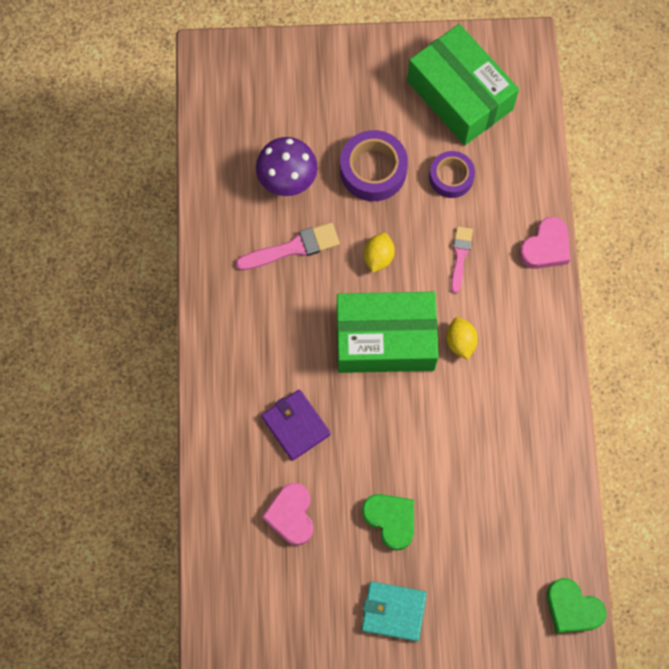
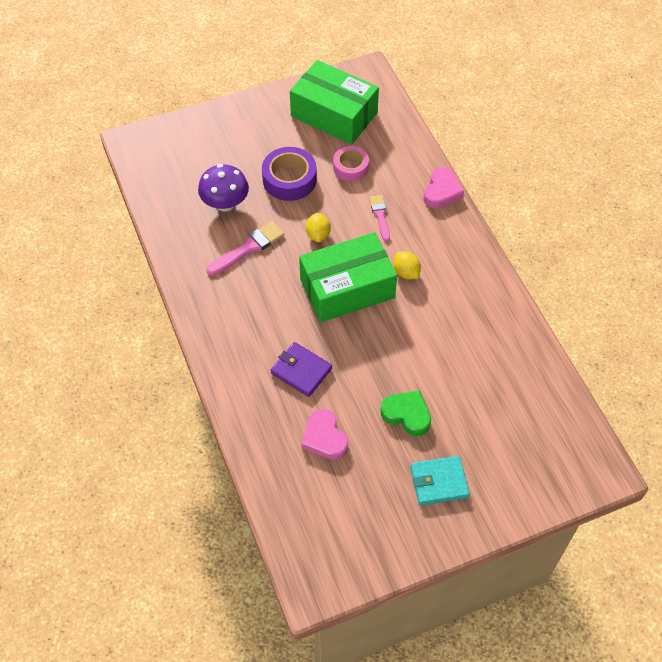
camera: 20 degrees left, 15 degrees down
purple tape [429,151,475,198] -> pink tape [333,146,369,181]
green heart [547,578,606,633] -> none

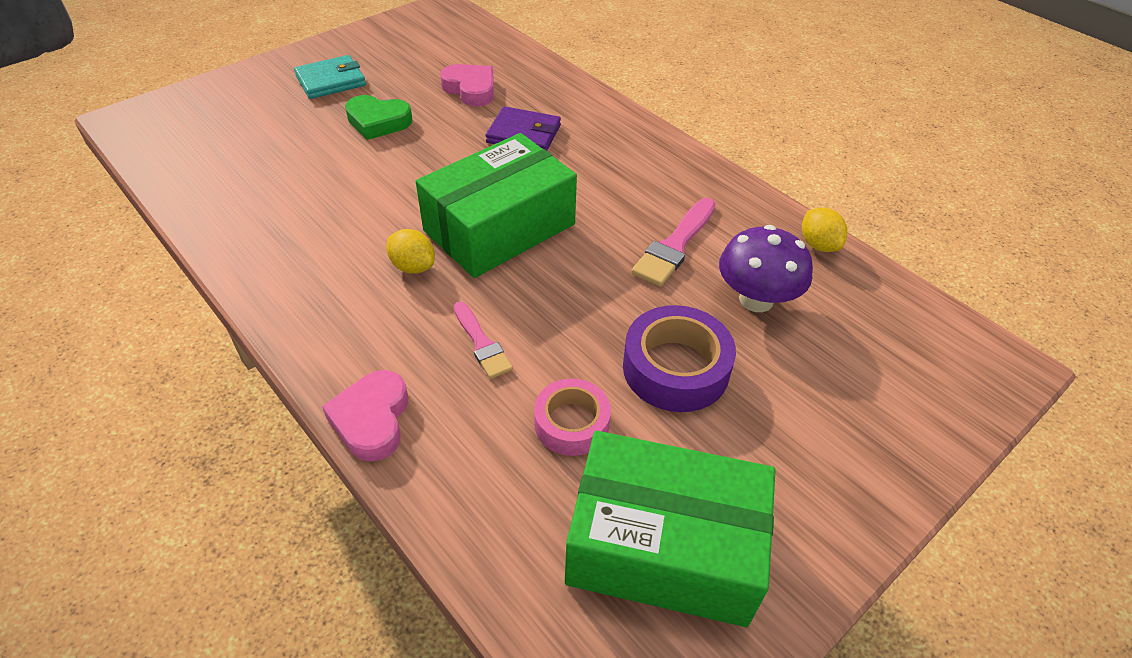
camera: 160 degrees right, 10 degrees down
yellow lemon [306,213,331,243] -> yellow lemon moved to [802,207,848,252]

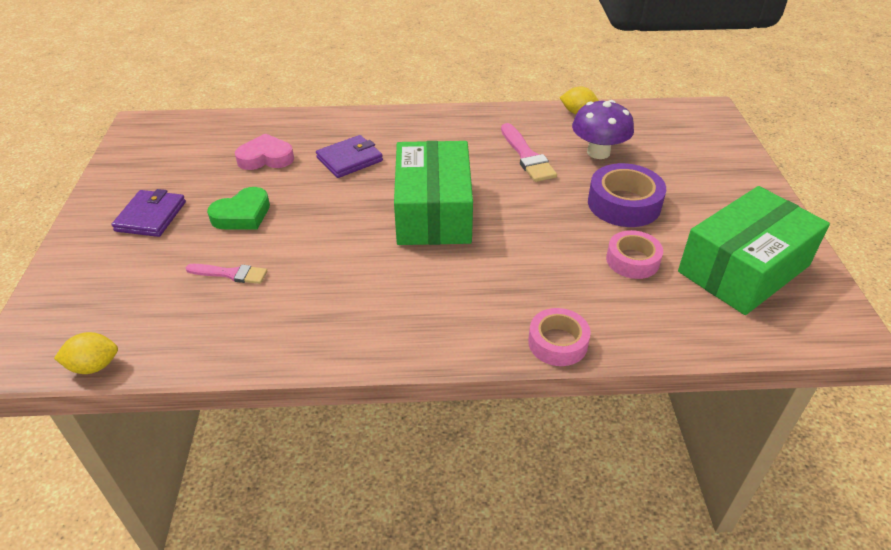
camera: 50 degrees left, 5 degrees down
turquoise wallet [294,55,366,99] -> purple wallet [111,189,186,237]
pink heart [322,370,408,462] -> pink tape [528,308,591,366]
yellow lemon [387,229,435,274] -> yellow lemon moved to [54,332,118,374]
pink brush [454,301,513,379] -> pink brush moved to [186,264,267,284]

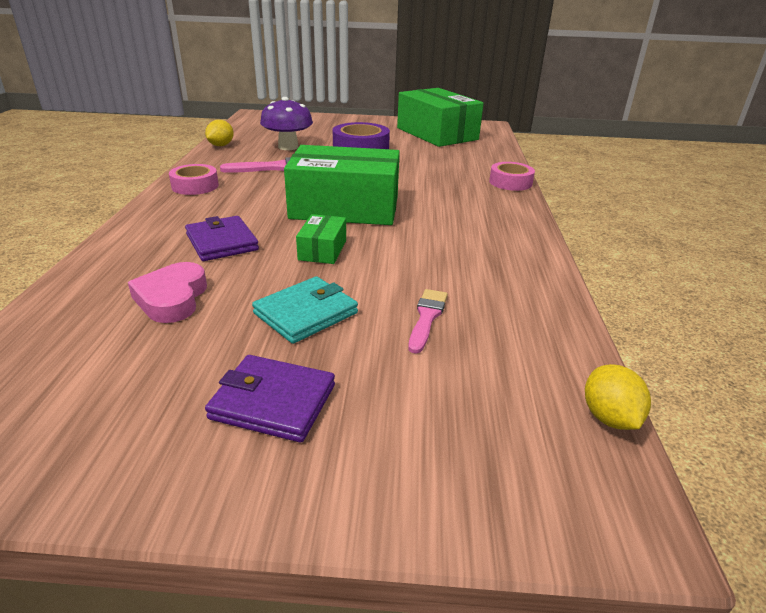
camera: 85 degrees left, 10 degrees down
green heart [207,187,270,230] -> turquoise wallet [252,276,358,344]
pink tape [606,230,663,279] -> pink tape moved to [169,164,219,195]
none -> green box [296,214,346,264]

